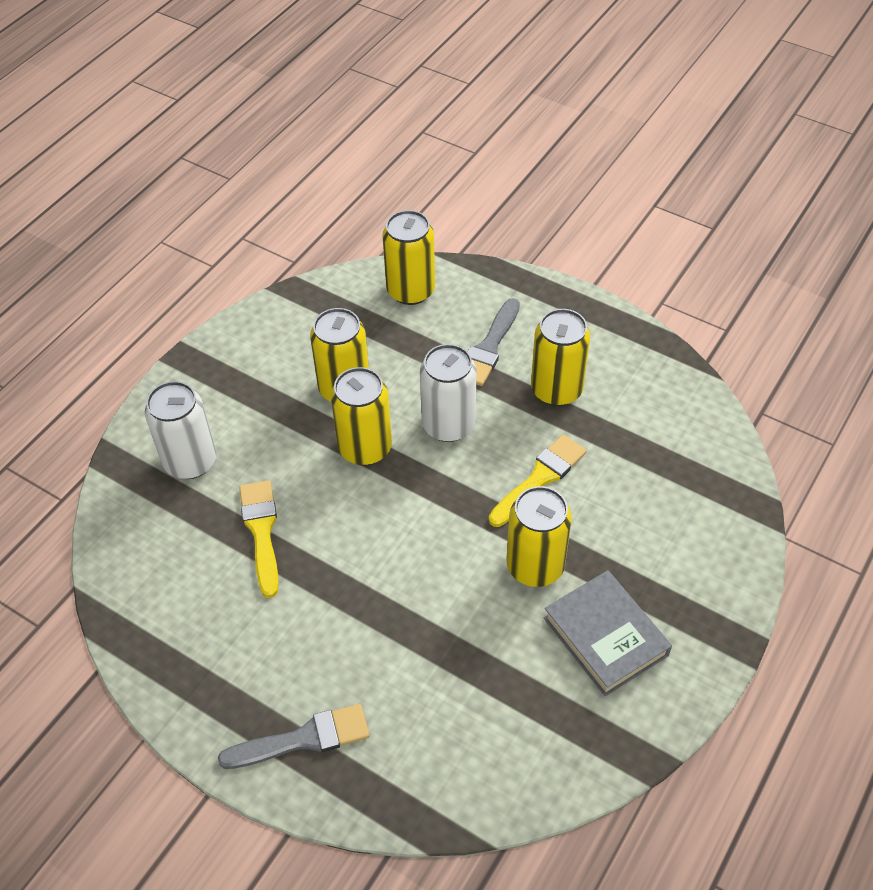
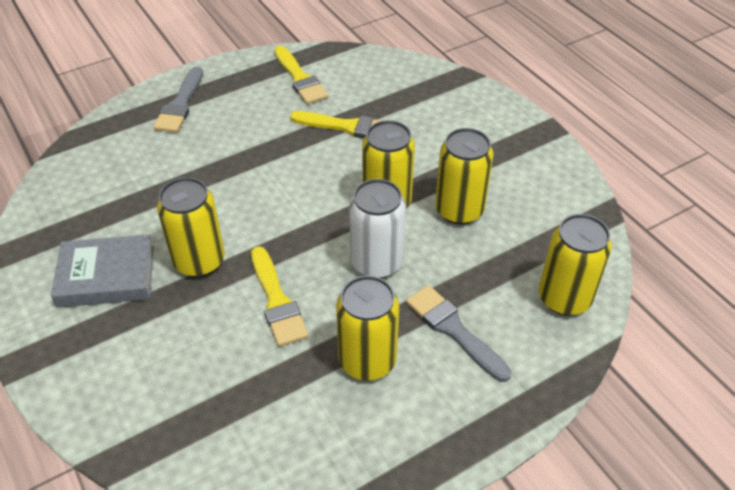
camera: 115 degrees right, 5 degrees down
white can [145,381,216,479] -> none
none -> yellow brush [274,46,328,104]

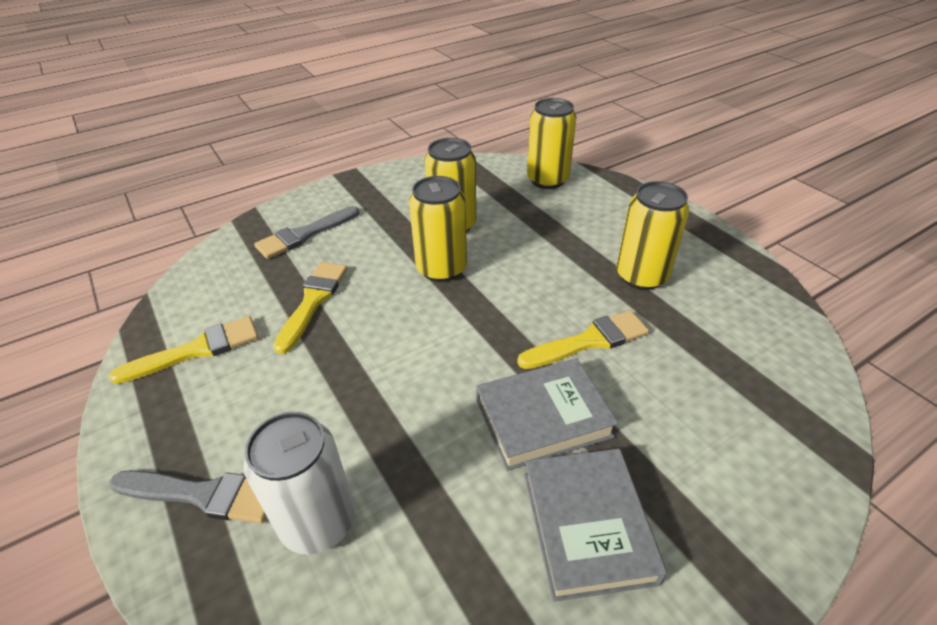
camera: 90 degrees left, 5 degrees down
yellow can [157,177,225,277] -> grey book [476,358,618,471]
white can [349,179,406,278] -> white can moved to [243,412,355,554]
grey brush [406,285,511,382] -> grey brush moved to [254,206,359,259]

